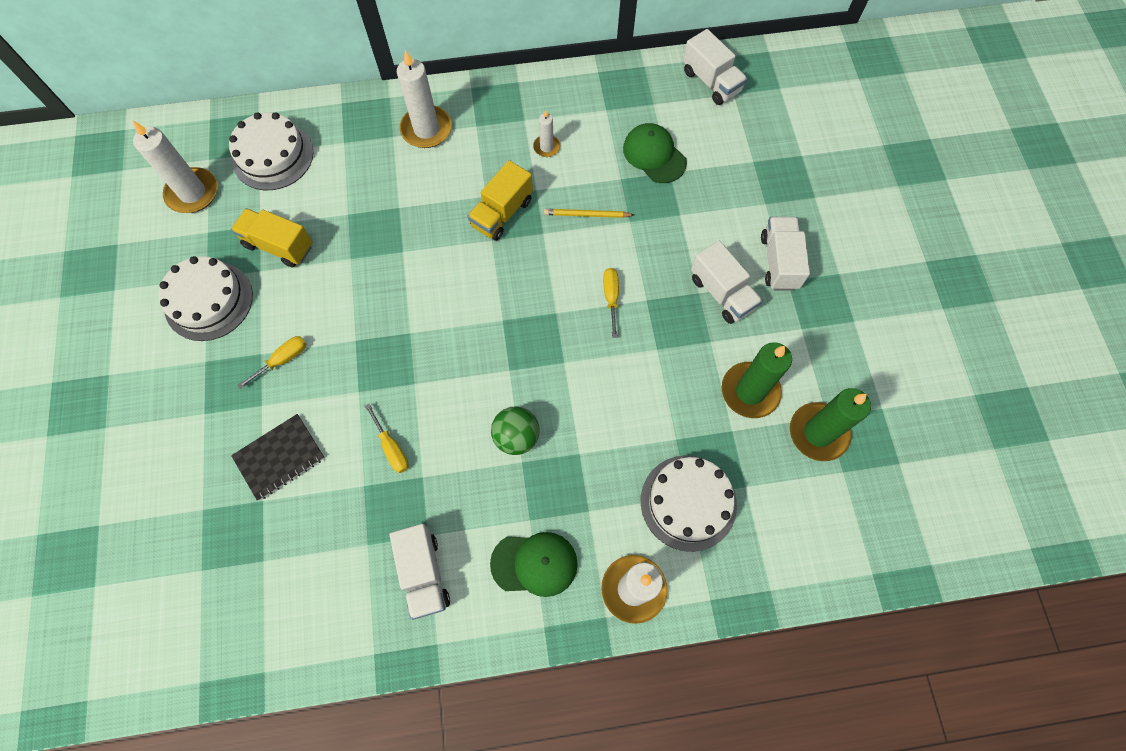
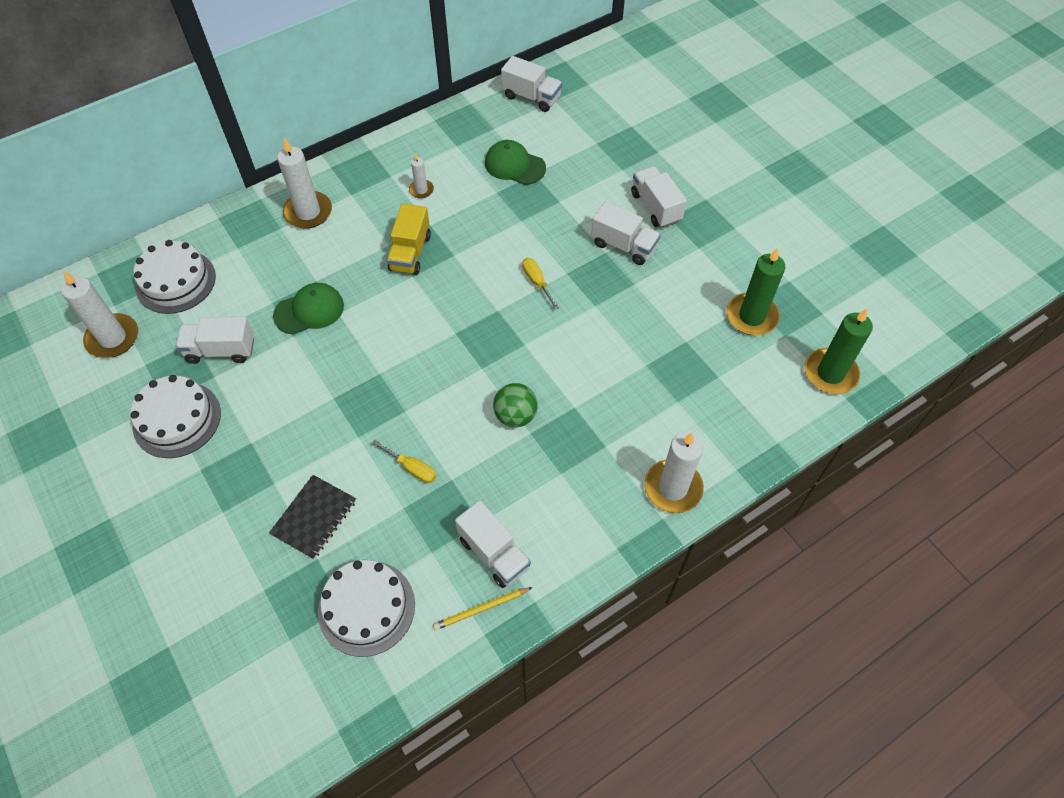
camera: 25 degrees left, 10 degrees down
yellow truck [231,208,312,267] -> white truck [176,317,254,364]
yellow screwdriver [237,336,306,389] -> none
green cap [490,532,578,597] -> green cap moved to [273,283,344,334]
yellow pencil [544,209,634,218] -> yellow pencil moved to [433,587,533,630]
white cake [641,455,737,552] -> white cake moved to [318,560,415,657]
green candle [722,342,792,418] -> green candle moved to [804,309,873,394]

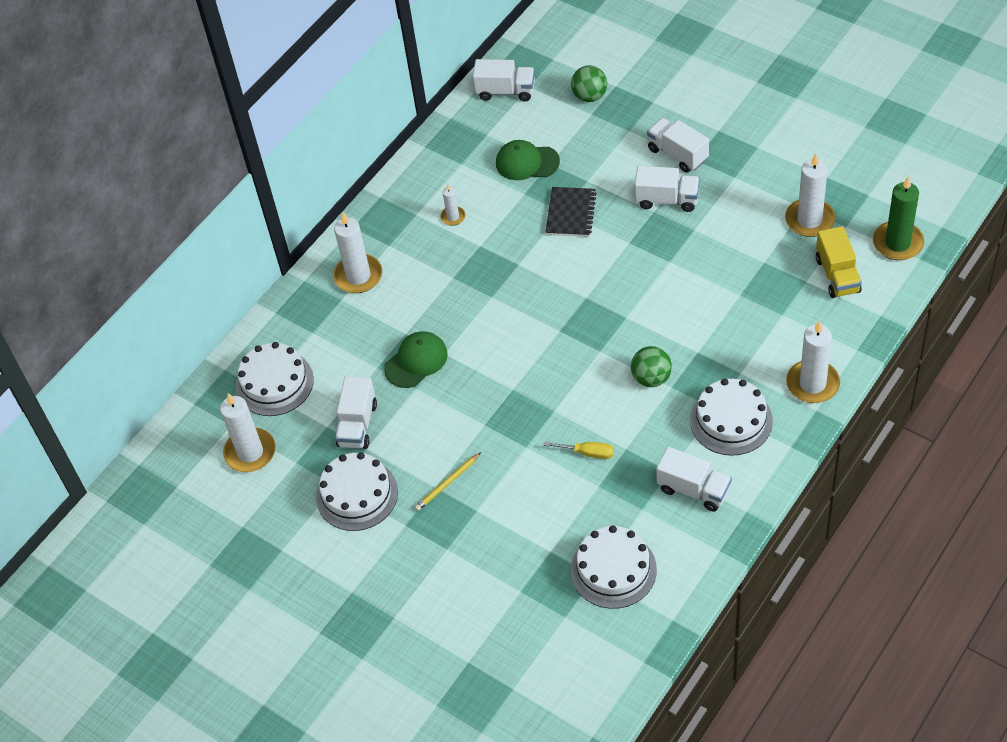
camera: 15 degrees left, 5 degrees down
white truck [176,317,254,364] -> white truck turned 60 degrees counterclockwise [335,376,377,449]
black notebook [269,475,356,559] -> black notebook moved to [545,187,597,237]
yellow truck [387,203,431,275] -> yellow truck moved to [816,226,862,298]
yellow pencil [433,587,533,630] -> yellow pencil moved to [415,452,481,511]
yellow screwdriver [522,258,559,309] -> none
green candle [727,248,785,335] -> white candle [785,154,835,237]
none -> green ball [571,65,607,102]
none -> white cake [690,378,773,456]

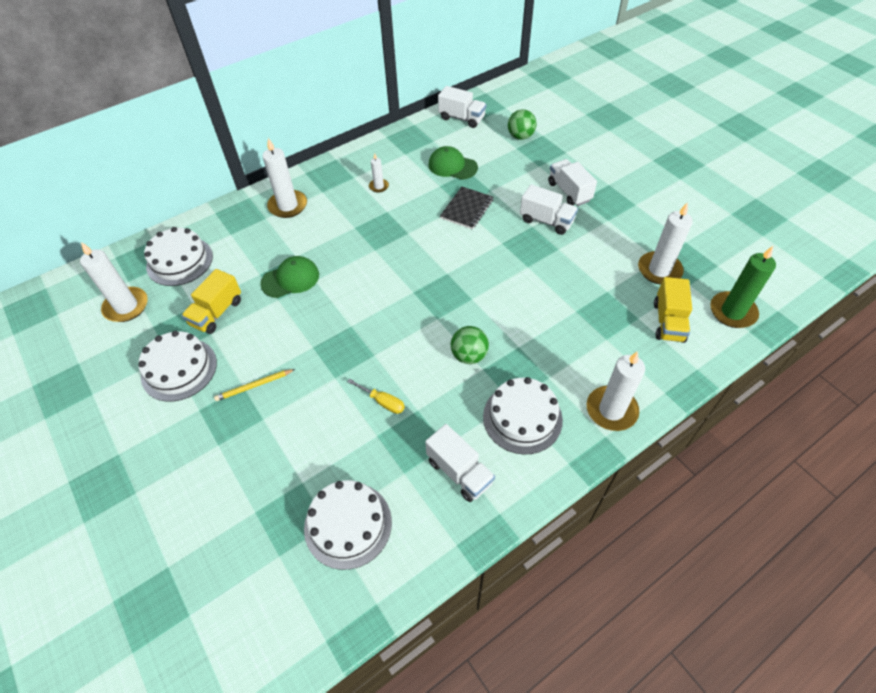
camera: 15 degrees right, 0 degrees up
white truck [335,376,377,449] -> yellow truck [181,269,241,334]

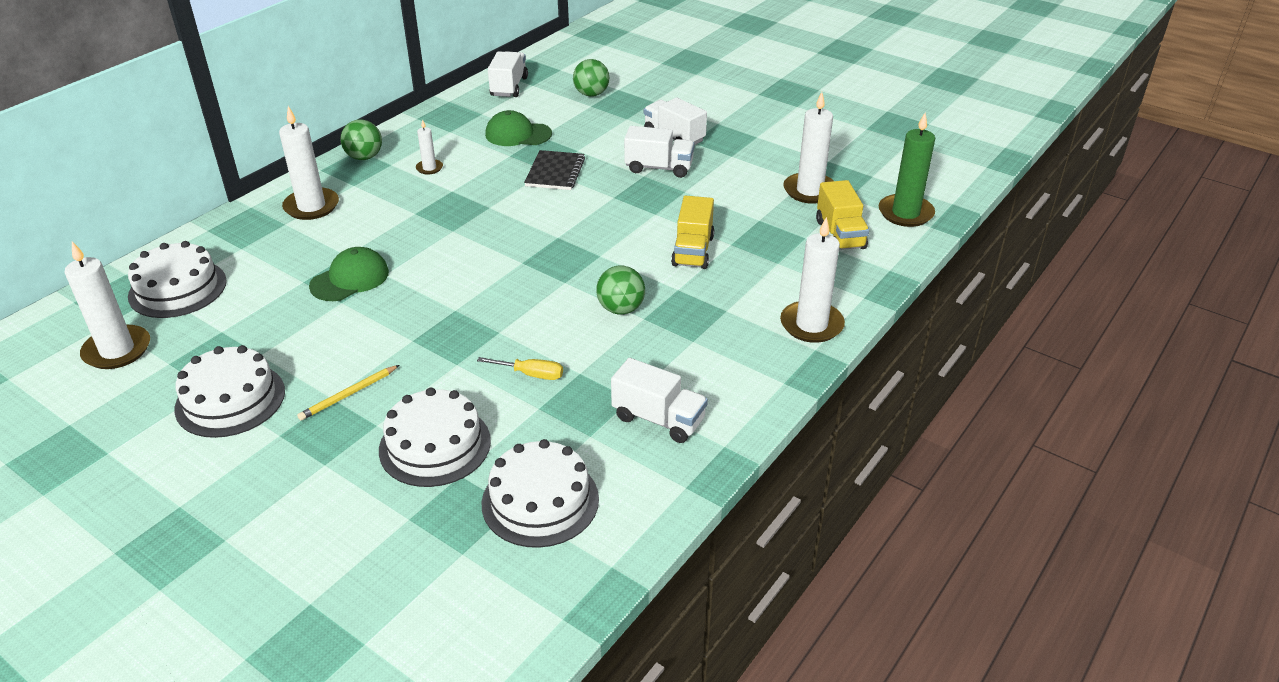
camera: 20 degrees left, 15 degrees down
yellow truck [181,269,241,334] -> yellow truck moved to [671,196,714,269]
white truck [438,86,486,128] -> white truck turned 90 degrees counterclockwise [488,51,528,97]
white cake [483,377,563,455] -> white cake moved to [379,388,491,487]
none -> green ball [340,119,382,160]

